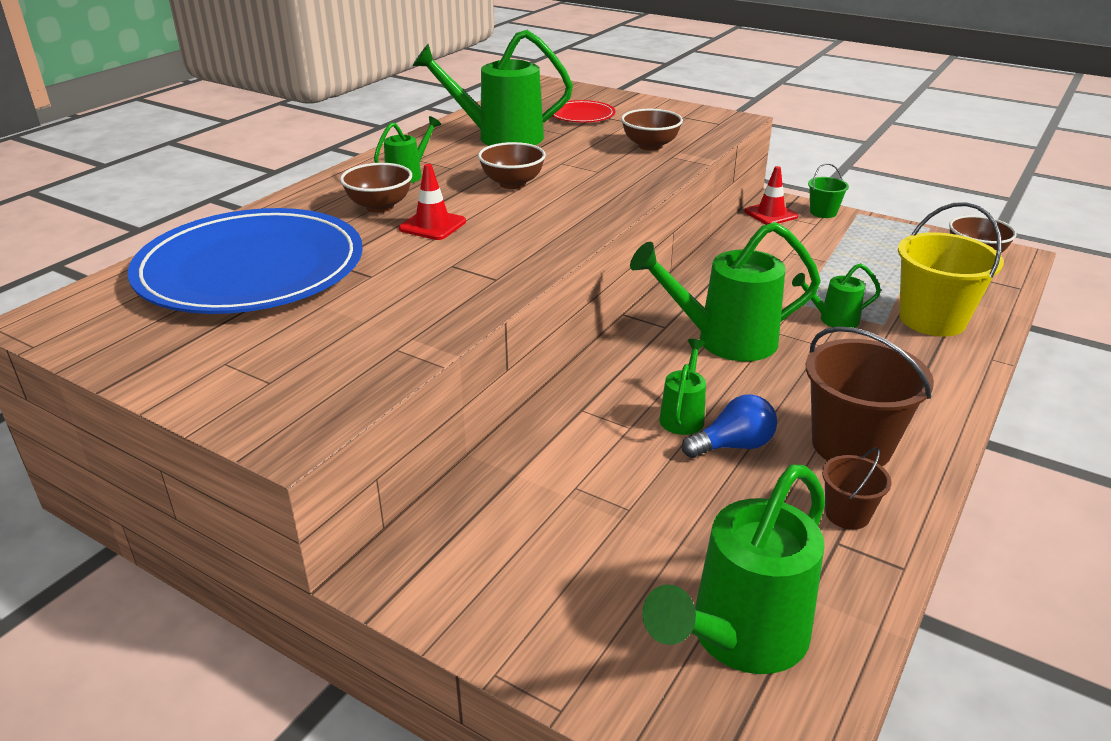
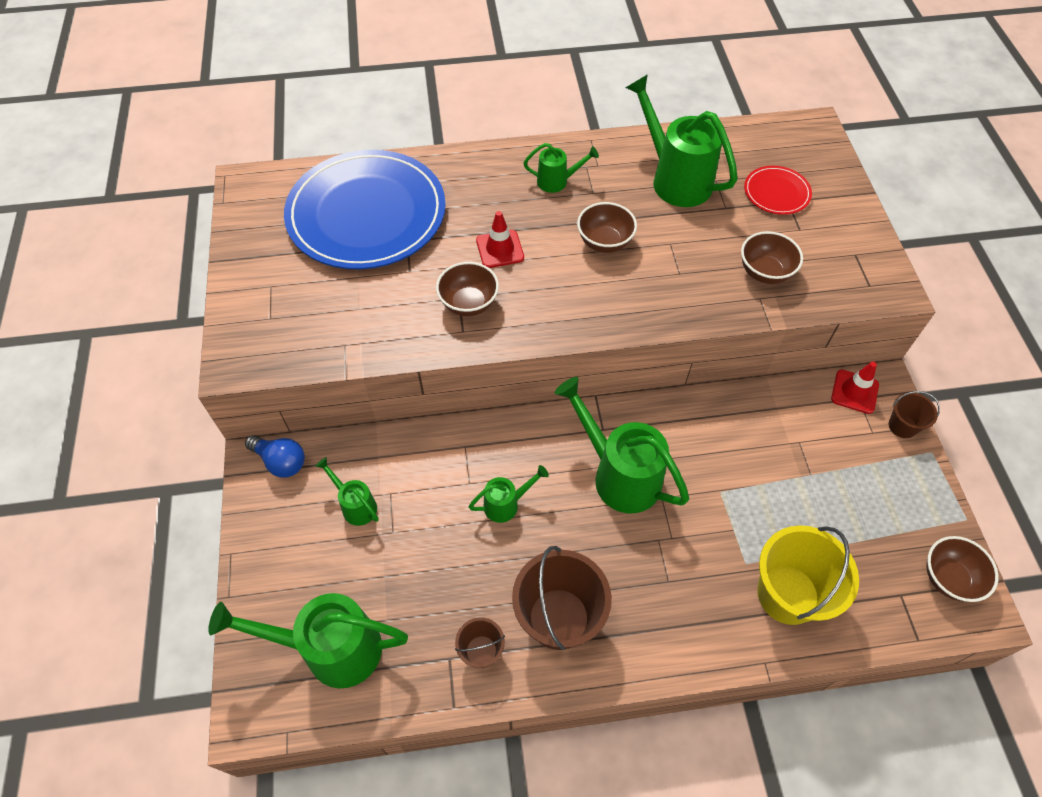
camera: 50 degrees right, 25 degrees up
brown bowl [340,163,412,213] -> brown bowl moved to [436,262,499,316]
blue light bulb [682,394,777,458] -> blue light bulb moved to [245,435,305,478]
green watering can [792,263,881,328] -> green watering can moved to [315,457,379,526]
green bucket [808,163,849,218] -> brown bucket [889,391,940,438]

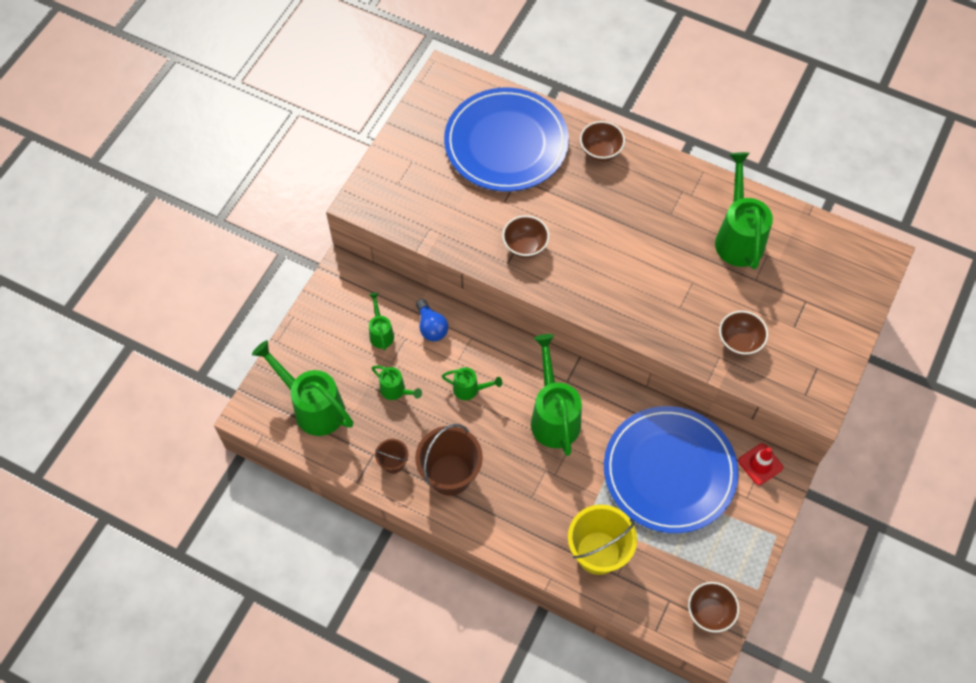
camera: 35 degrees right, 5 degrees up
blue light bulb [245,435,305,478] -> blue light bulb moved to [416,299,448,341]
red traffic cone [476,211,524,268] -> none
green watering can [523,143,599,193] -> green watering can moved to [371,366,422,400]
brown bowl [577,202,637,253] -> brown bowl moved to [580,121,625,162]
red plate [744,166,812,215] -> none
brown bucket [889,391,940,438] -> none
none -> blue plate [604,406,739,533]

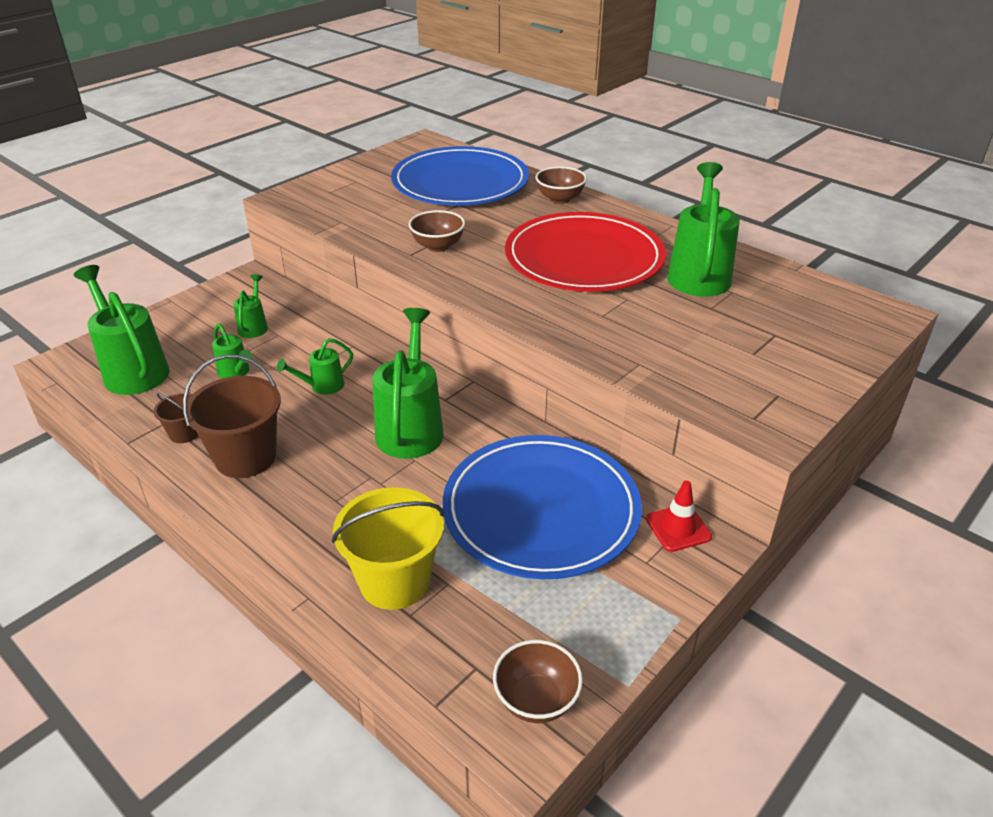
camera: 15 degrees right, 25 degrees down
blue light bulb [416,299,448,341] -> none
green watering can [442,367,502,400] -> green watering can turned 120 degrees clockwise [277,338,353,395]
brown bowl [719,311,768,356] -> none
none -> red plate [505,212,666,292]

